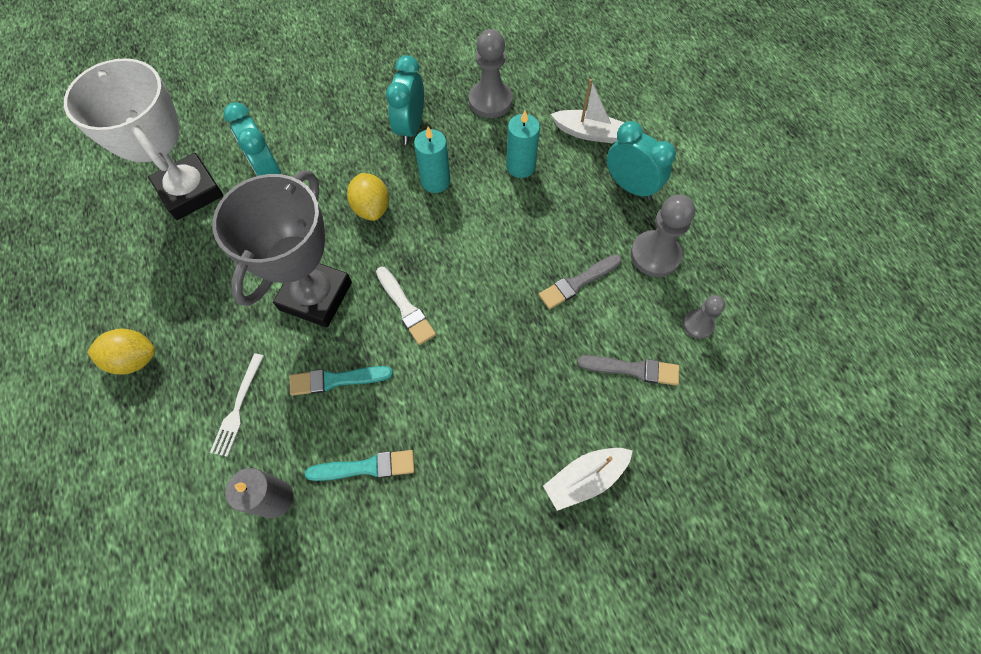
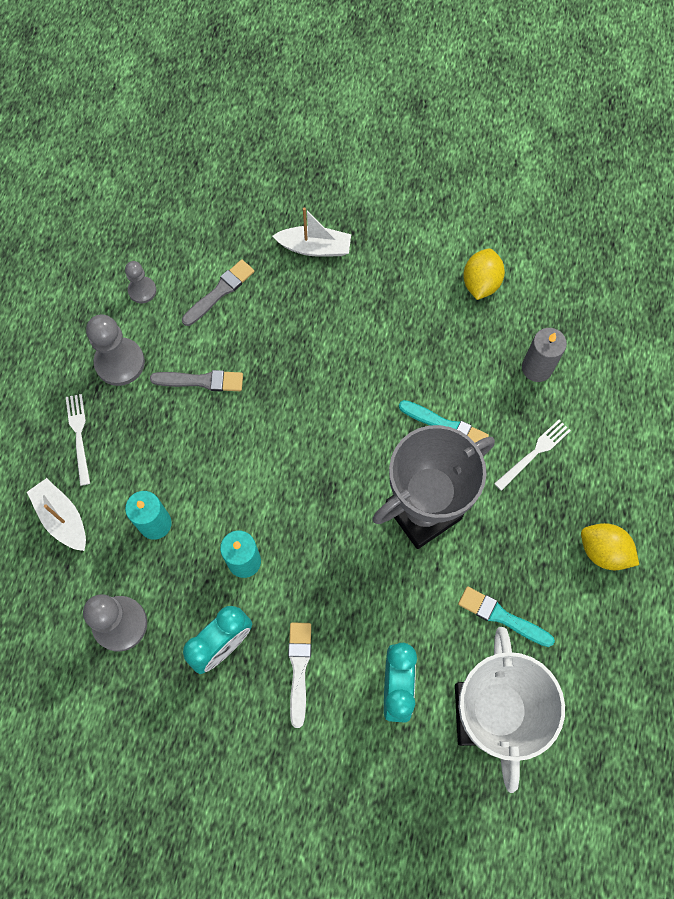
camera: 145 degrees left, 5 degrees up
turquoise brush [305,450,415,481] -> turquoise brush moved to [458,586,555,647]
yellow lemon [347,173,389,221] -> yellow lemon moved to [463,249,505,300]
white brush [376,267,436,345] -> white brush moved to [288,623,311,728]
grey brush [577,355,679,386] -> grey brush turned 90 degrees clockwise [182,259,255,326]
turquoise clock [607,121,676,200] -> white fork [66,394,90,486]

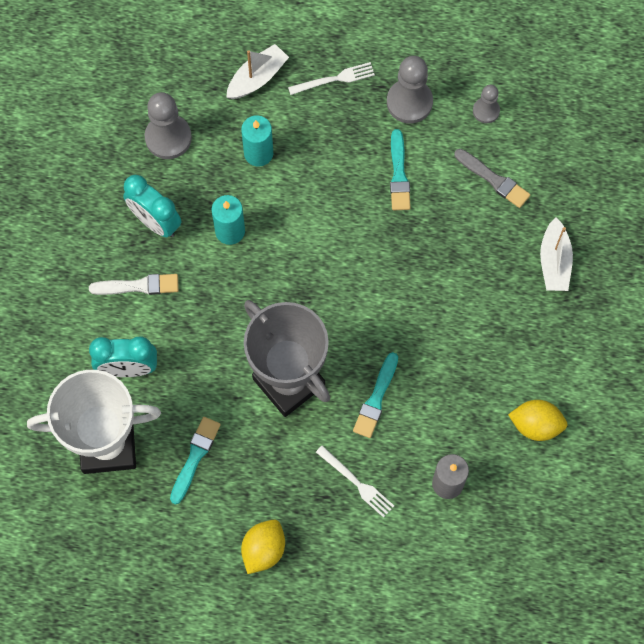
camera: 85 degrees right, 0 degrees up
grey brush [150,370,243,391] -> turquoise brush [390,129,411,210]

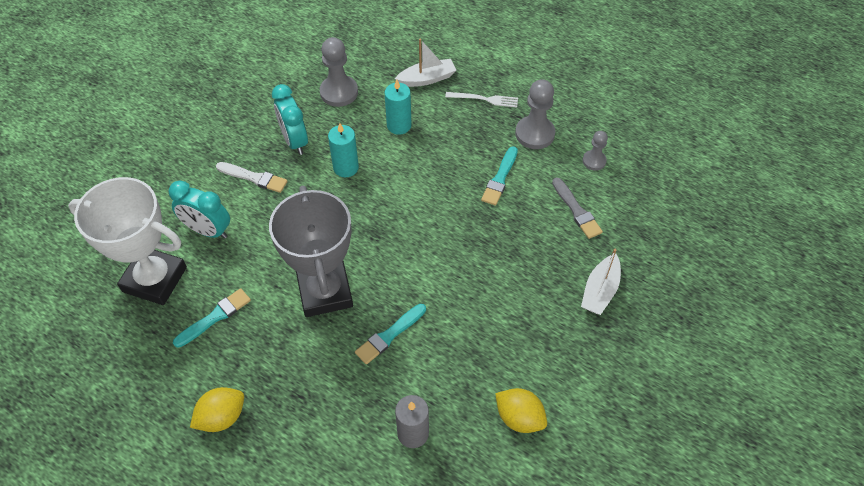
camera: 25 degrees right, 15 degrees down
white fork [316,445,394,518] -> none

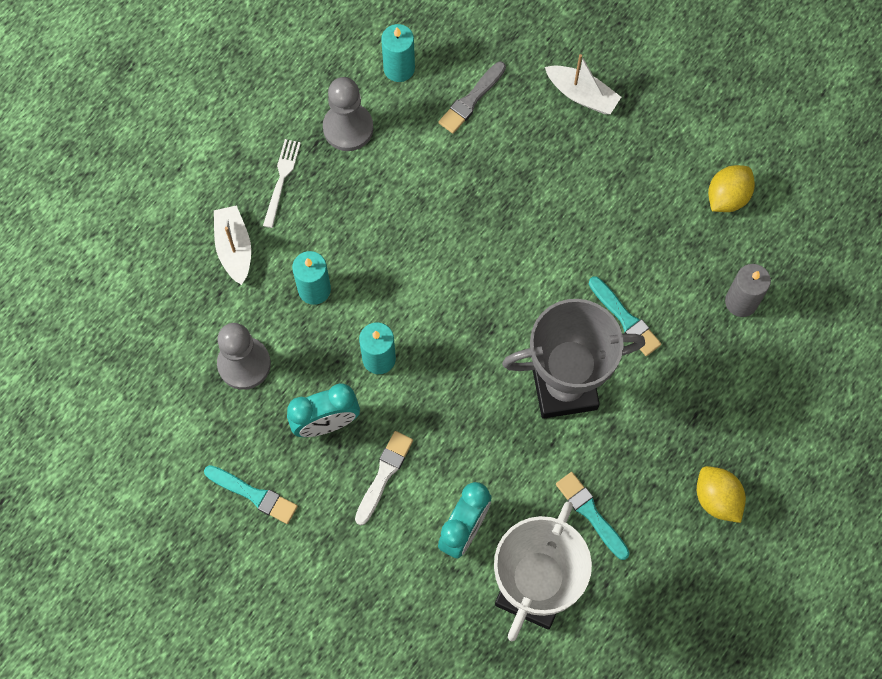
camera: 85 degrees left, 15 degrees up
turquoise brush [481,146,518,206] -> turquoise brush moved to [204,465,298,524]
grey brush [552,178,603,239] -> grey brush turned 150 degrees clockwise [439,62,506,134]
grey pawn [583,131,608,171] -> turquoise candle [381,24,415,82]

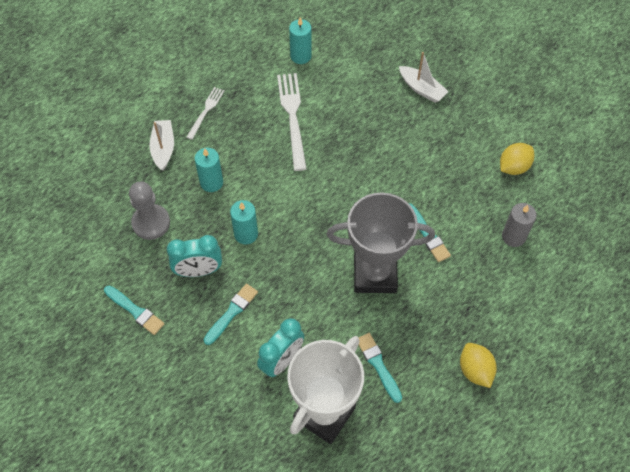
camera: 10 degrees right, 10 degrees down
grey pawn [323,77,373,151] -> none
white brush [355,431,413,525] -> turquoise brush [204,284,258,345]
grey brush [439,62,506,134] -> none
none -> white fork [277,73,307,171]

